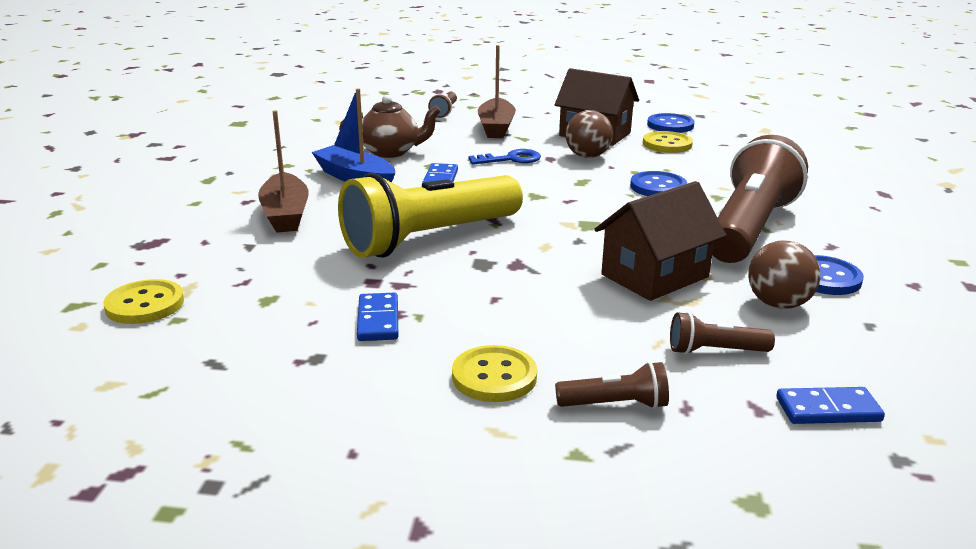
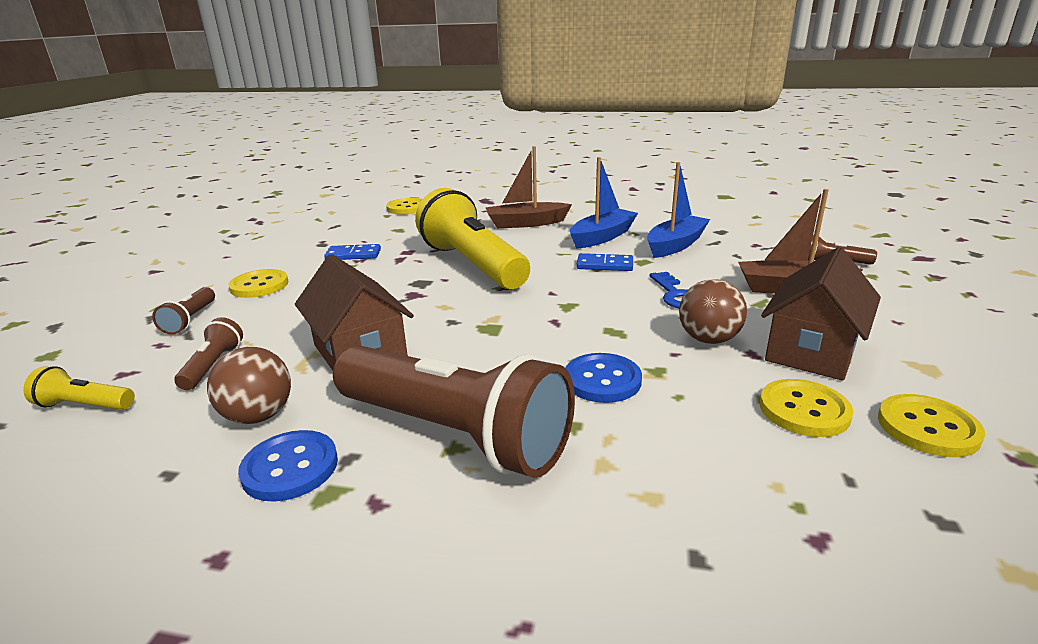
camera: 95 degrees right, 0 degrees up
brown teapot [339,95,441,158] -> blue boat [647,162,710,258]
blue button [647,113,695,133] -> yellow button [878,394,985,457]
blue domino [776,387,885,424] -> yellow flashlight [23,366,135,410]

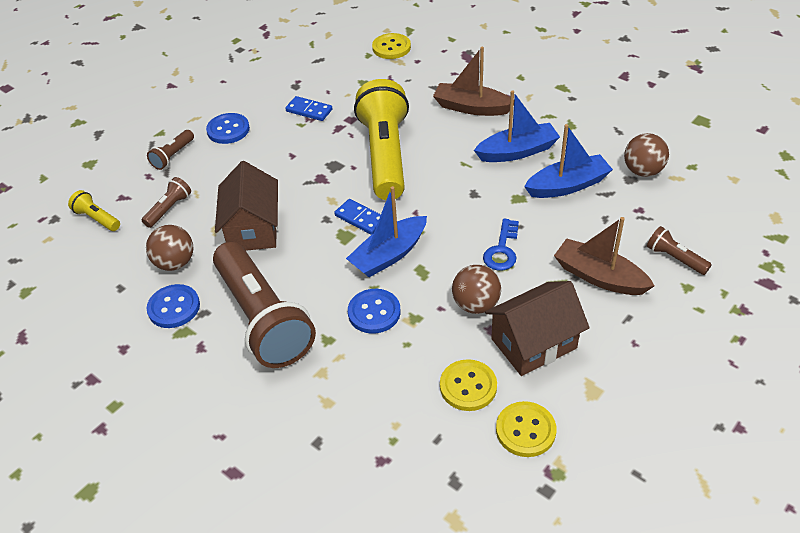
camera: 30 degrees right, 20 degrees up
yellow button [228,269,288,298] -> blue button [206,113,250,144]
blue domino [576,253,633,271] -> blue domino moved to [334,199,381,235]
none -> blue boat [346,186,427,277]
none -> brown ball [624,133,669,177]

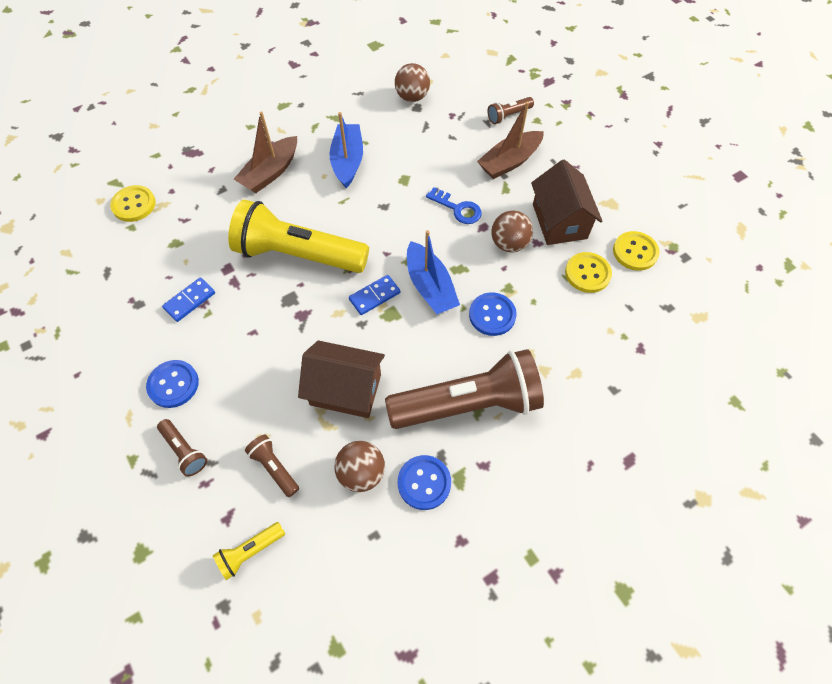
camera: 75 degrees left, 15 degrees up
blue boat [524,124,613,198] -> none

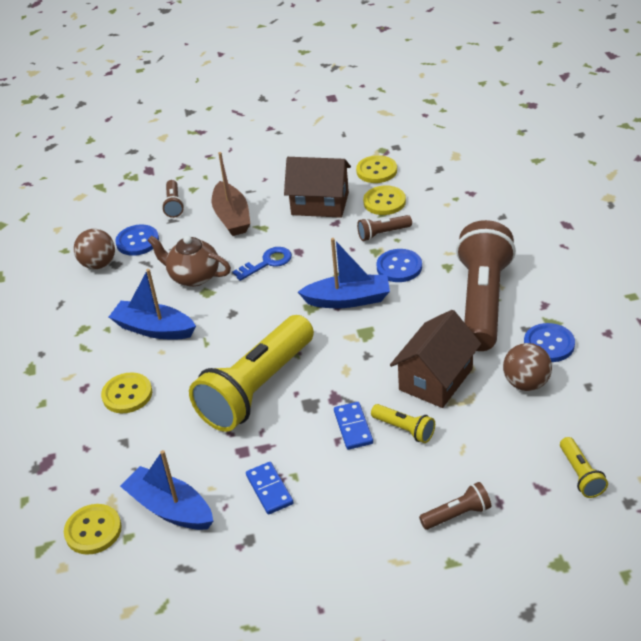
camera: 65 degrees left, 20 degrees down
blue button [146,360,199,408] -> blue button moved to [115,224,159,256]
brown boat [234,111,297,193] -> yellow button [101,372,152,413]
brown flashlight [245,435,299,497] -> brown flashlight moved to [357,215,412,241]
blue domino [349,275,400,315] -> blue domino moved to [334,402,373,450]
brown ball [491,211,533,252] -> none
none -> blue boat [120,450,213,530]
none -> brown teapot [147,236,231,287]
none -> yellow flashlight [371,404,435,443]

